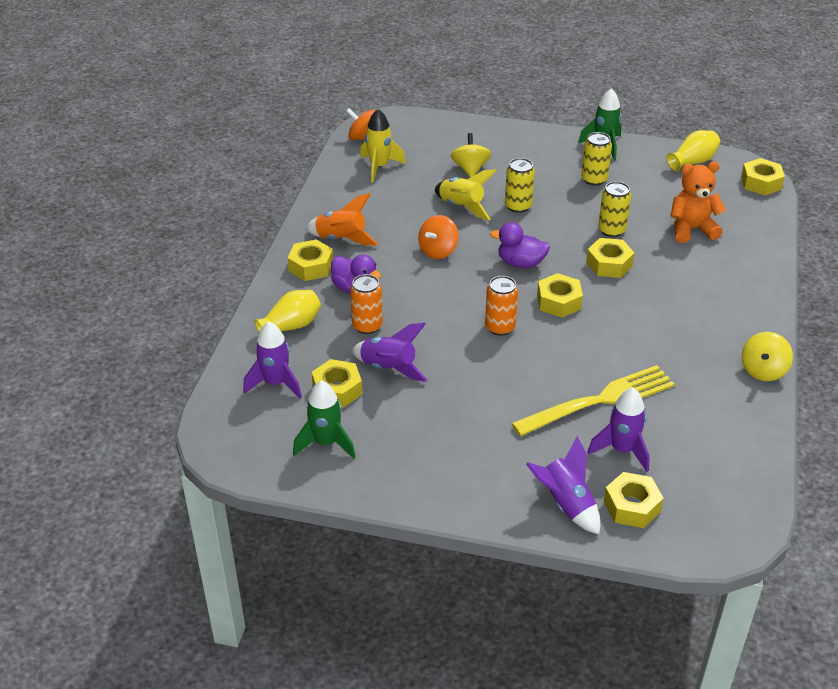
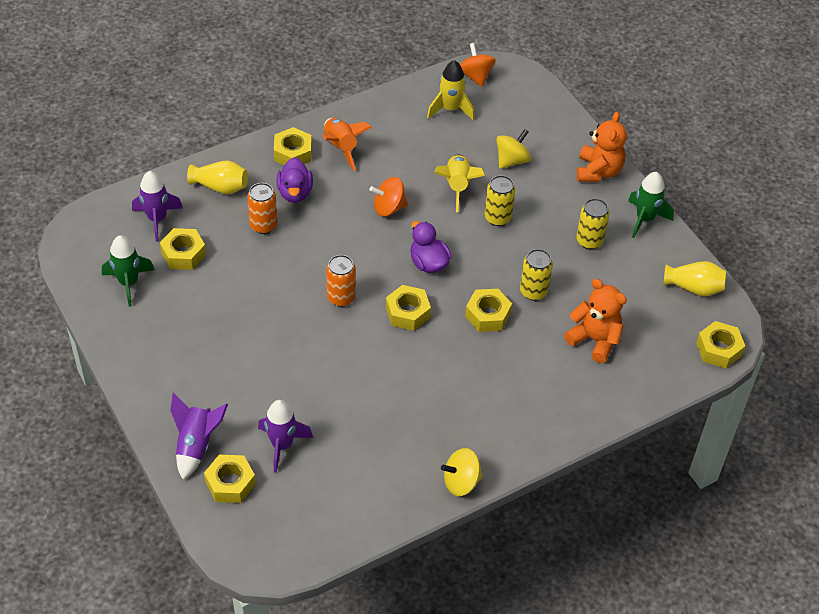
camera: 45 degrees right, 10 degrees up
purple rocket [352,323,427,382] -> none
yellow fork [511,365,675,436] -> none
none -> orange teddy bear [577,112,627,182]

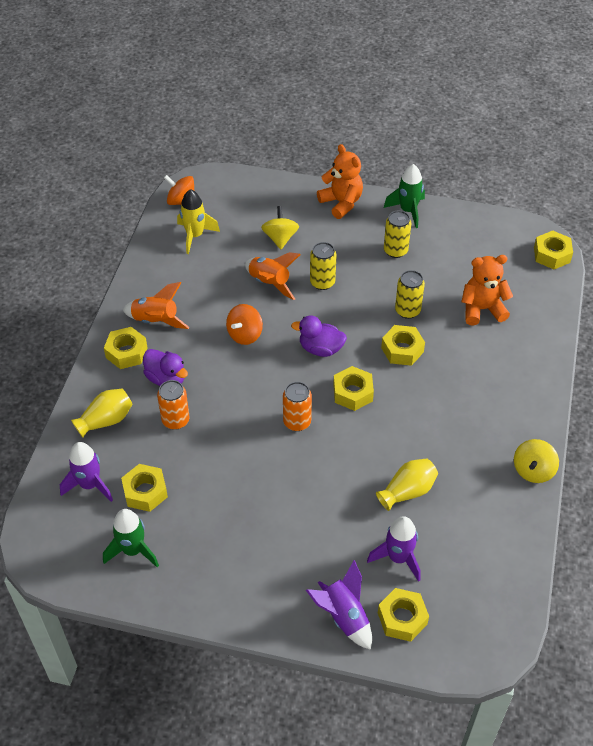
camera: 45 degrees left, 0 degrees up
yellow rocket [434,155,485,212] -> orange rocket [245,252,301,300]
yellow vase [664,261,726,296] -> yellow vase moved to [376,458,438,511]

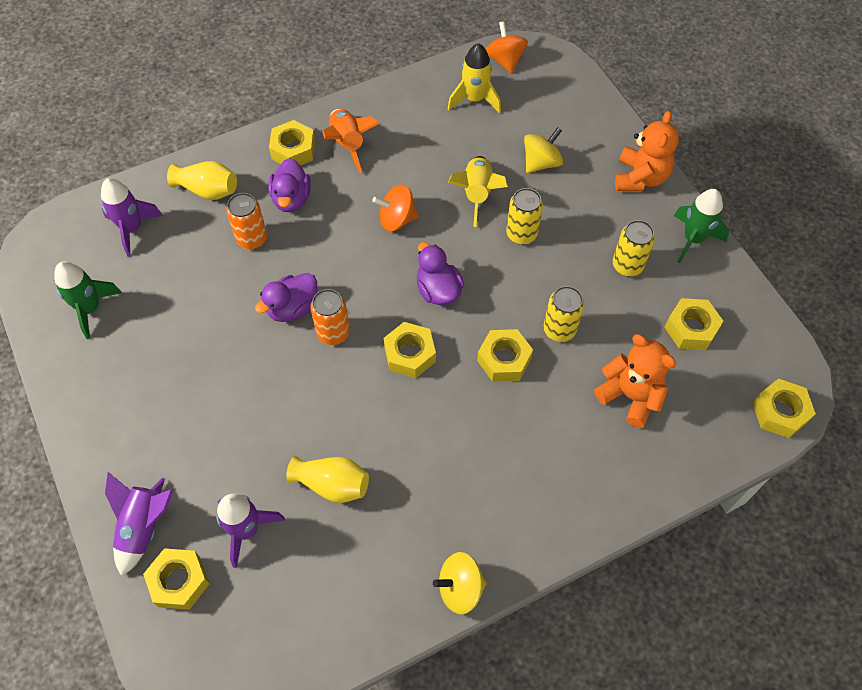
camera: 50 degrees right, 10 degrees up
yellow nut [121,464,168,512] -> yellow nut moved to [664,298,723,350]
orange rocket [245,252,301,300] -> yellow rocket [448,156,508,227]
none -> purple duck [255,273,317,322]

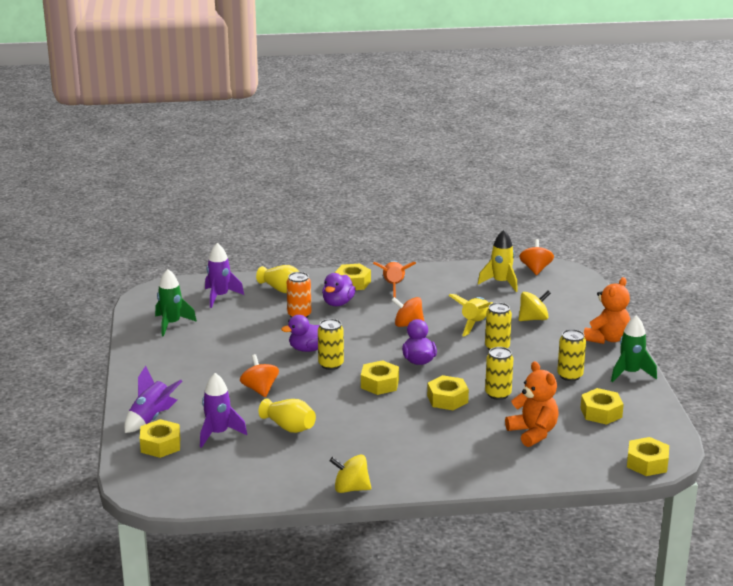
camera: 20 degrees right, 35 degrees down
orange can [310,289,350,345] -> yellow can [318,319,344,370]
none -> orange spinning top [240,354,279,397]

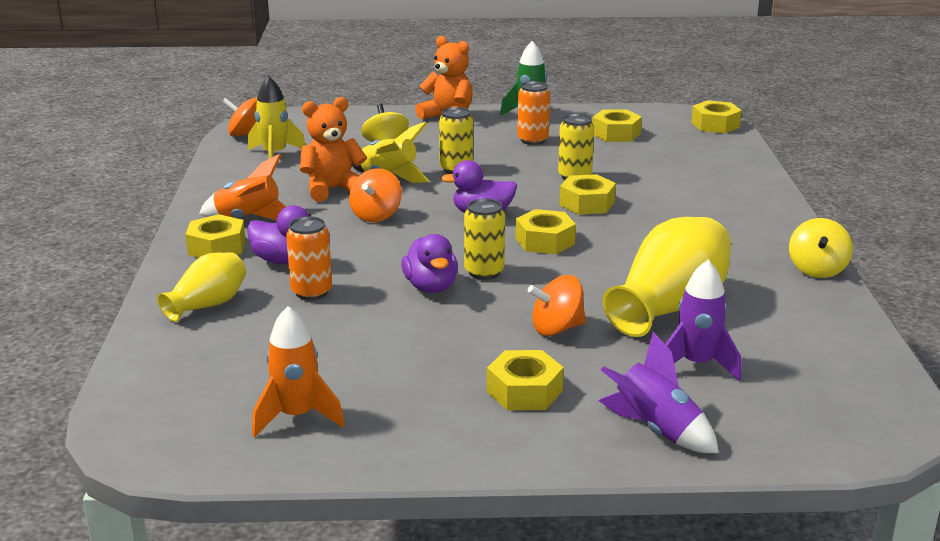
camera: 85 degrees left, 0 degrees up
yellow nut [140,419,180,458] -> yellow nut moved to [487,350,564,410]
green rocket [155,269,197,337] -> orange rocket [252,306,345,438]
purple rocket [205,243,244,308] -> none
yellow vase [259,398,316,433] -> yellow vase [603,217,731,337], size x1.72
orange teddy bear [505,361,559,447] -> orange teddy bear moved to [300,97,367,202]
yellow can [557,329,586,381] -> orange can [517,81,550,145]

